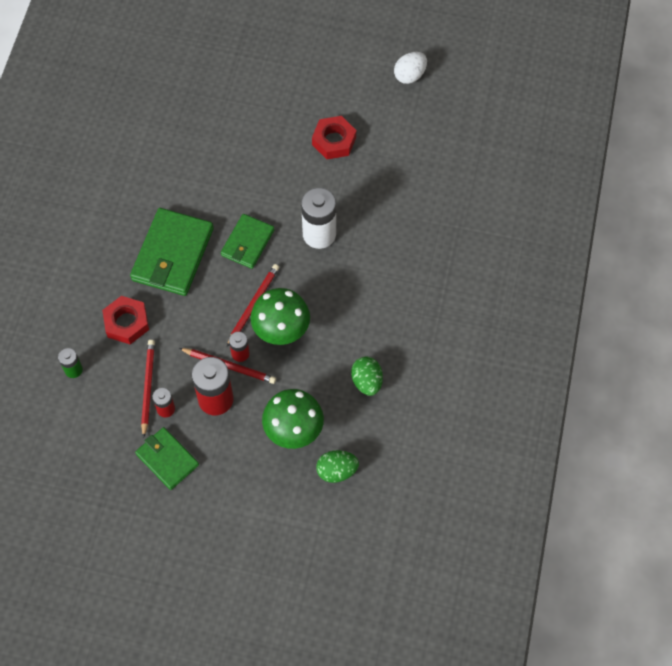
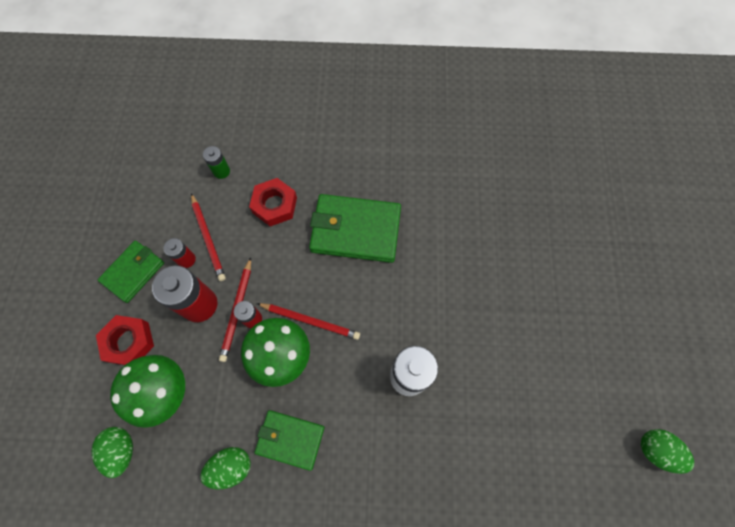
camera: 80 degrees right, 5 degrees up
red pencil [141,340,155,438] -> red pencil turned 75 degrees clockwise [191,193,226,281]
green wallet [221,214,274,269] -> green wallet moved to [254,410,324,471]
red nut [312,116,356,159] -> red nut moved to [96,315,154,365]
white egg [394,52,427,84] -> green egg [641,429,694,474]

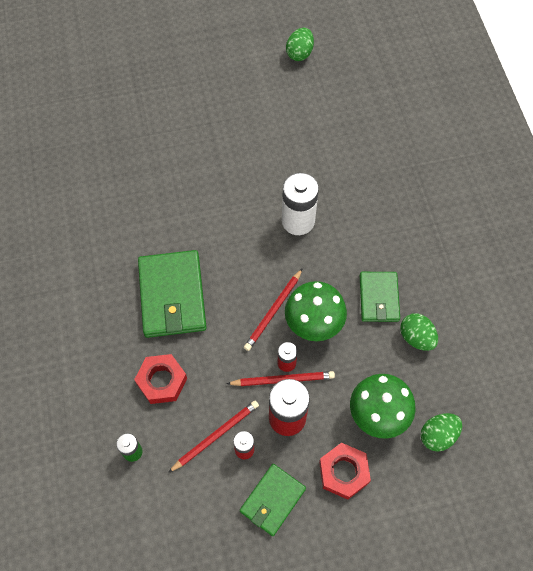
camera: 105 degrees left, 5 degrees down
green wallet [98,241,164,303] -> green wallet turned 75 degrees counterclockwise [240,464,306,536]
red pencil [257,303,360,340] -> red pencil turned 150 degrees counterclockwise [244,268,303,351]

